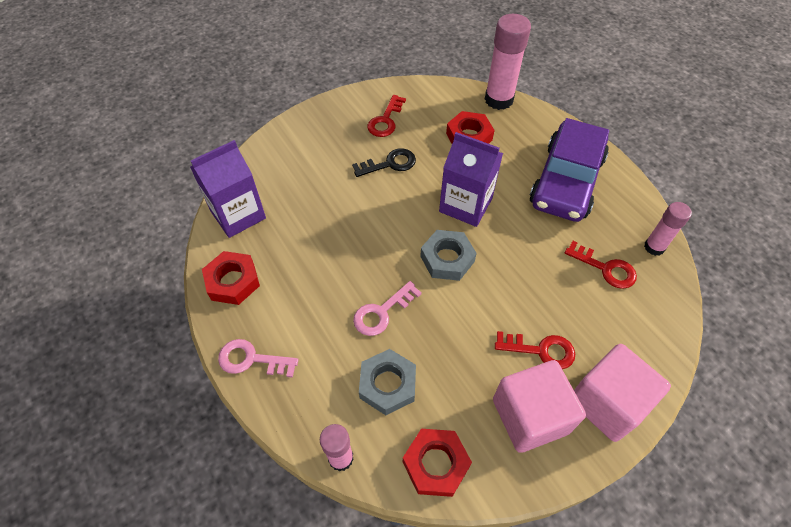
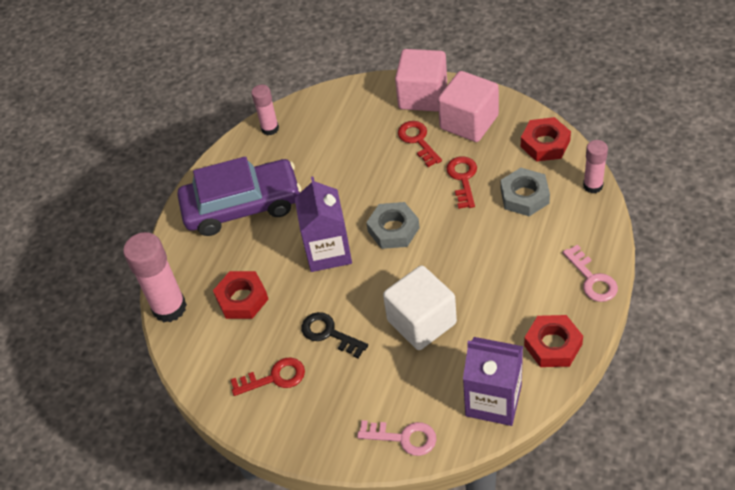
camera: 120 degrees left, 5 degrees down
pink key [353,281,422,336] -> pink key moved to [357,420,436,456]
red key [565,241,637,289] -> red key moved to [446,156,477,209]
none -> white cube [383,265,457,350]

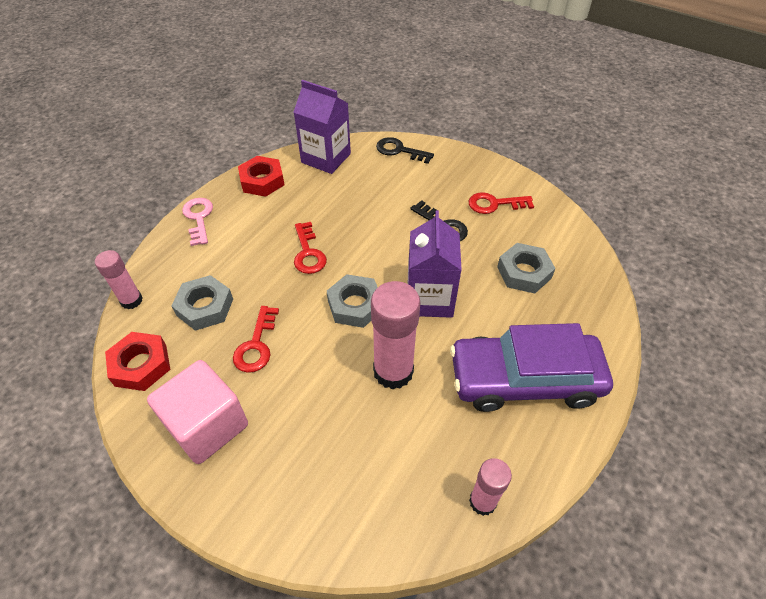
camera: 175 degrees left, 0 degrees up
pink glue stick [123,232,187,322] -> pink glue stick moved to [371,281,420,390]
red nut [213,271,268,319] -> grey nut [497,243,556,294]
pink key [357,420,436,456] -> black key [376,137,434,164]
white cube [383,265,457,350] -> none
pink cube [395,49,447,112] -> none
red key [398,121,442,167] -> red key moved to [294,222,327,274]

